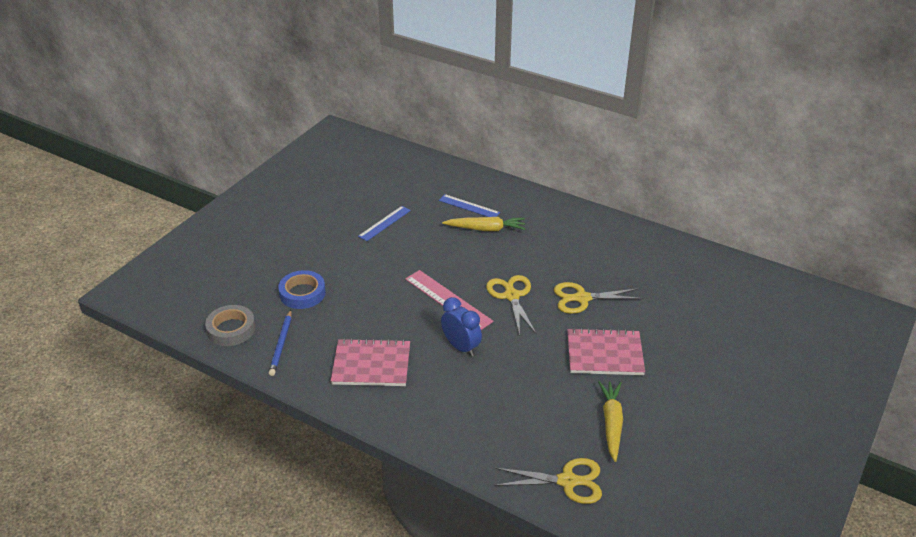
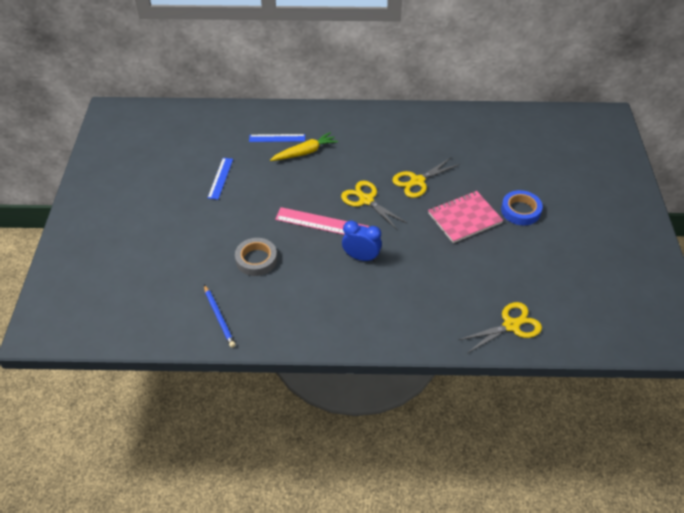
camera: 30 degrees left, 10 degrees up
grey tape [205,305,256,346] -> grey tape moved to [235,238,277,276]
blue tape [278,270,326,309] -> blue tape moved to [501,190,543,225]
pink notebook [331,338,410,386] -> none
yellow carrot [598,381,623,462] -> none

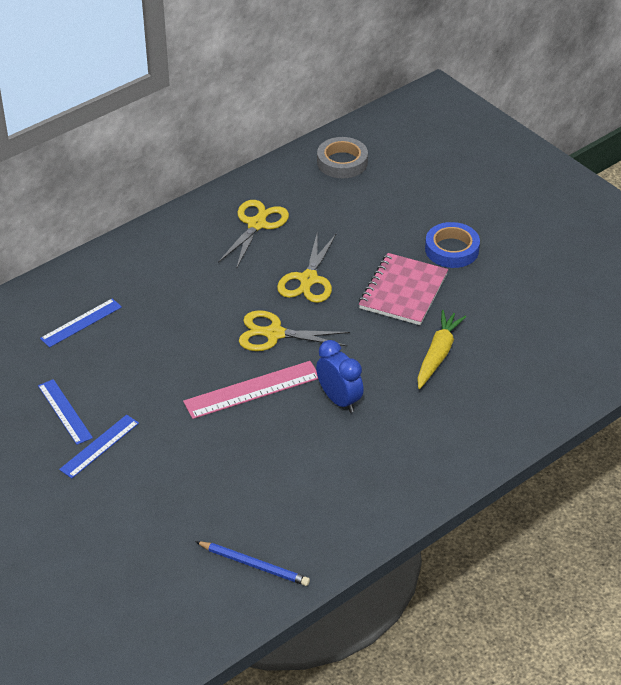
camera: 40 degrees left, 5 degrees down
grey tape [235,238,277,276] -> grey tape moved to [317,137,368,178]
yellow carrot [270,132,338,161] -> yellow carrot moved to [417,310,466,389]
blue clock [342,220,382,262] -> blue clock turned 75 degrees clockwise [316,340,364,413]
yellow scissors [459,302,542,353] -> yellow scissors moved to [218,200,289,269]
none -> blue ruler [59,415,139,478]

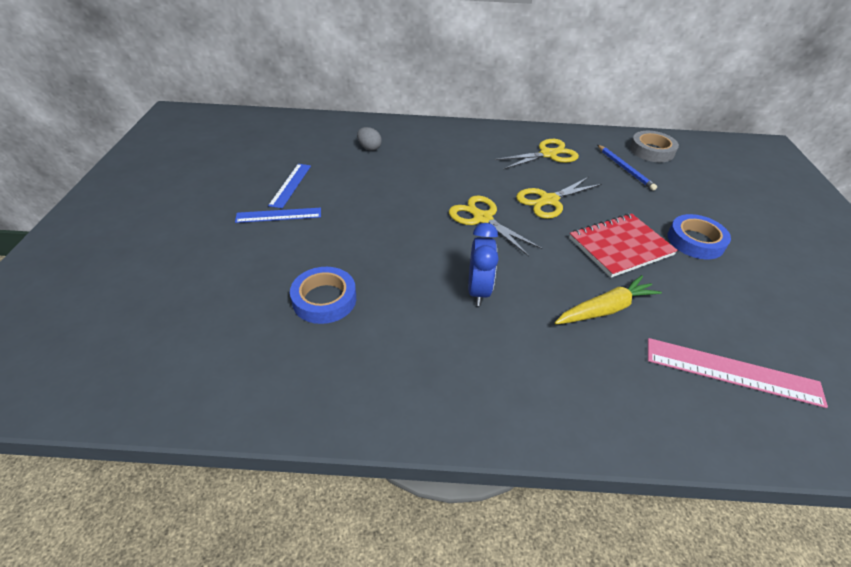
camera: 40 degrees right, 0 degrees up
blue ruler [40,298,122,348] -> grey egg [357,127,382,151]
pink ruler [183,361,318,419] -> pink ruler moved to [648,338,828,408]
blue pencil [195,541,310,586] -> blue pencil moved to [597,145,657,191]
pink notebook [359,253,448,325] -> red notebook [569,214,678,278]
none -> blue tape [290,267,356,324]

